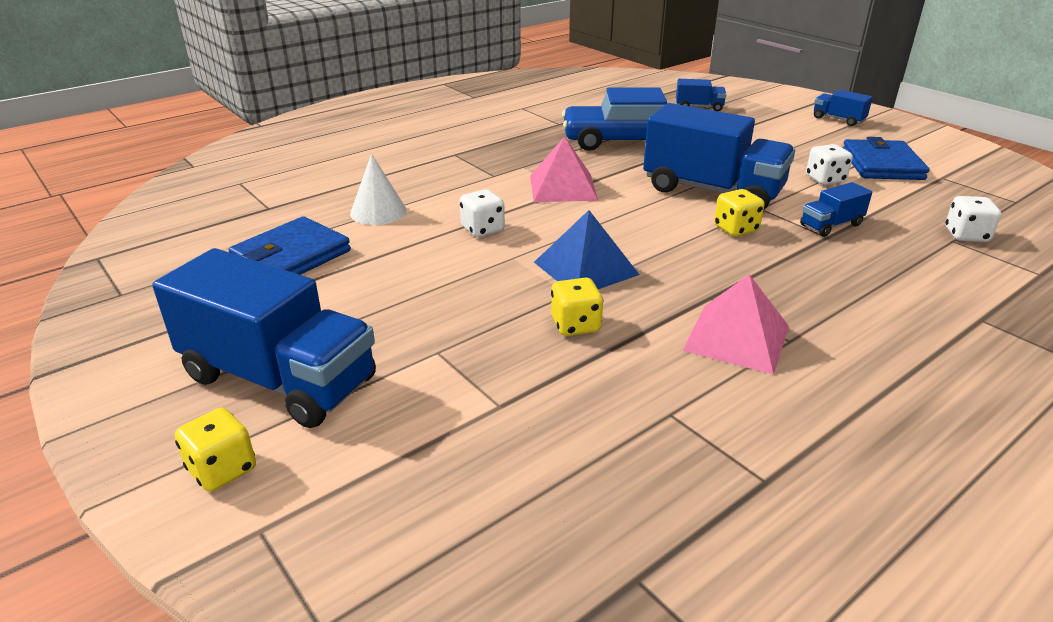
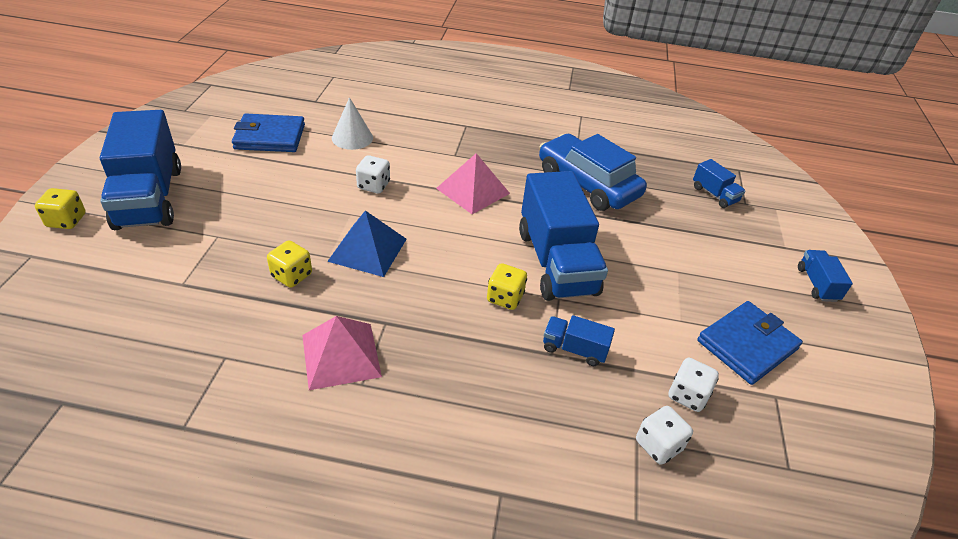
camera: 45 degrees right, 10 degrees up
white dice [806,144,853,185] -> white dice moved to [668,358,719,412]

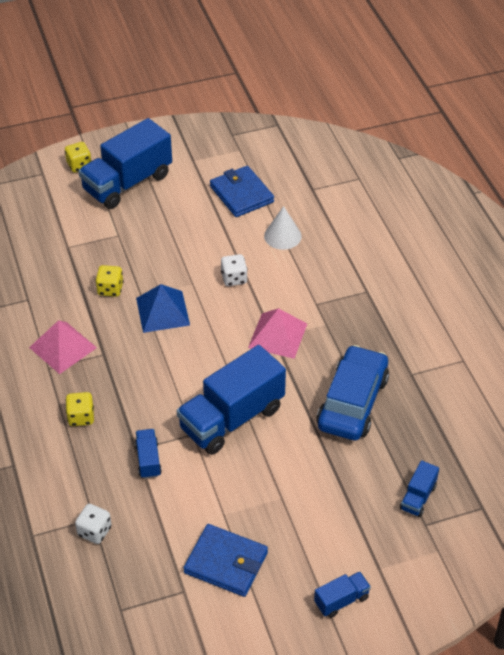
camera: 65 degrees right, 5 degrees up
yellow dice [487,263,527,310] -> yellow dice moved to [65,392,94,426]
white dice [668,358,719,412] -> none

